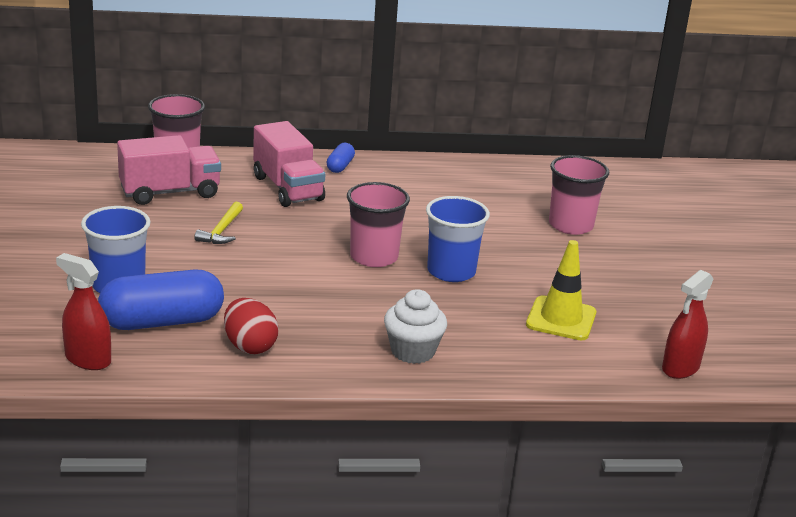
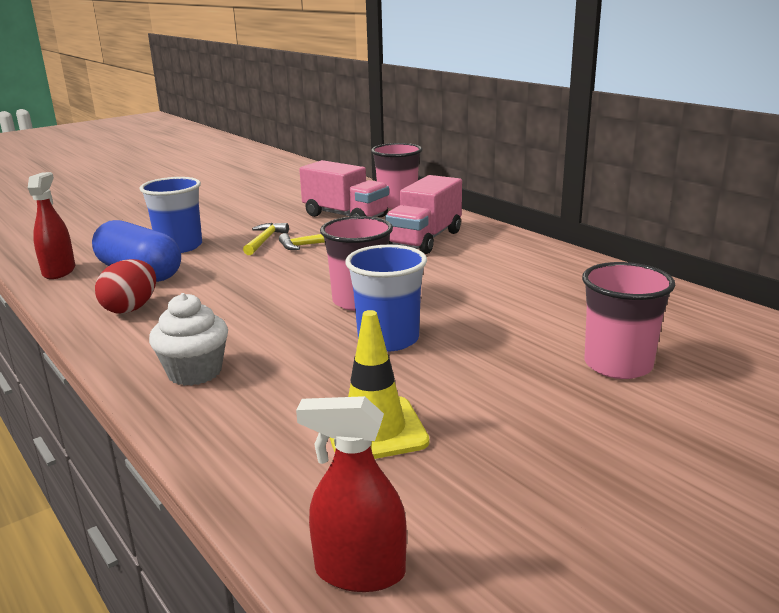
camera: 60 degrees right, 5 degrees down
blue capsule [327,143,355,173] -> none
none -> yellow hammer [243,223,289,255]

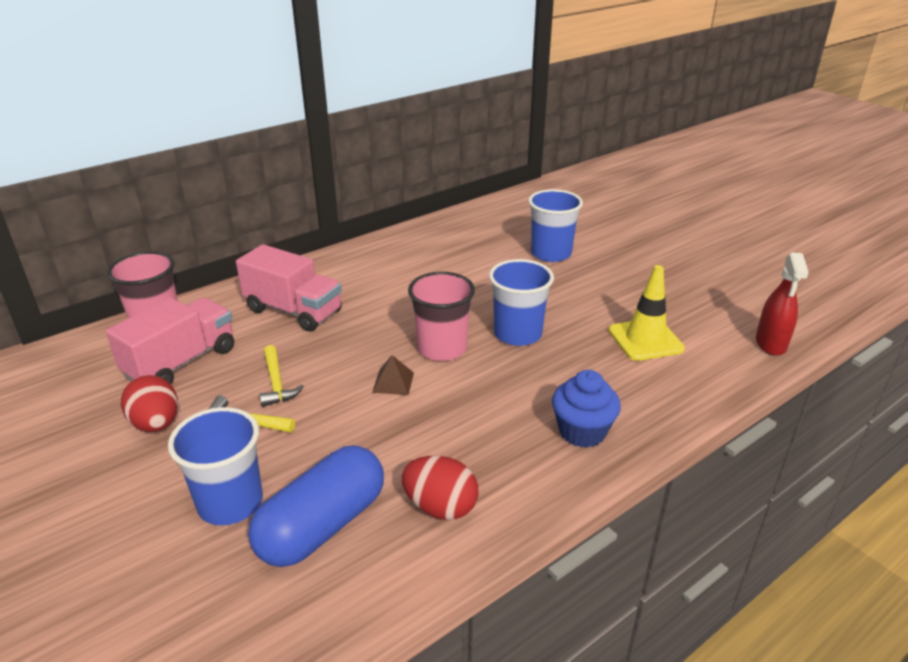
camera: 90 degrees left, 10 degrees up
red spray bottle [28,172,75,279] -> none
white cupcake [149,293,228,386] -> blue cupcake [552,370,621,448]
pink cup [582,262,675,379] -> blue cup [528,189,583,262]
none -> red egg [121,375,178,432]
none -> brown pyramid [372,355,414,395]

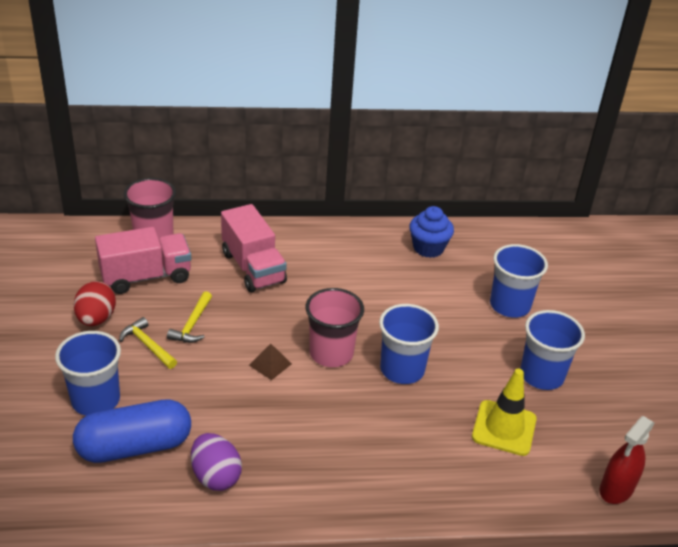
camera: 30 degrees right, 5 degrees up
red egg [402,456,479,520] -> purple egg [191,433,242,491]
blue cupcake [552,370,621,448] -> blue cupcake moved to [409,206,454,258]
none -> blue cup [520,310,585,390]

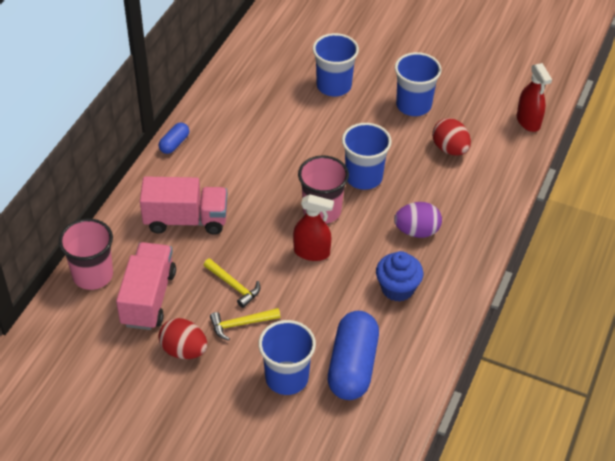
camera: 60 degrees left, 10 degrees up
purple egg [191,433,242,491] -> purple egg moved to [394,202,442,238]
brown pyramid [249,344,292,380] -> red spray bottle [293,194,334,261]
blue cupcake [409,206,454,258] -> blue cupcake moved to [376,251,423,302]
yellow traffic cone [472,368,537,456] -> red egg [432,118,471,155]
none -> blue capsule [159,122,189,154]

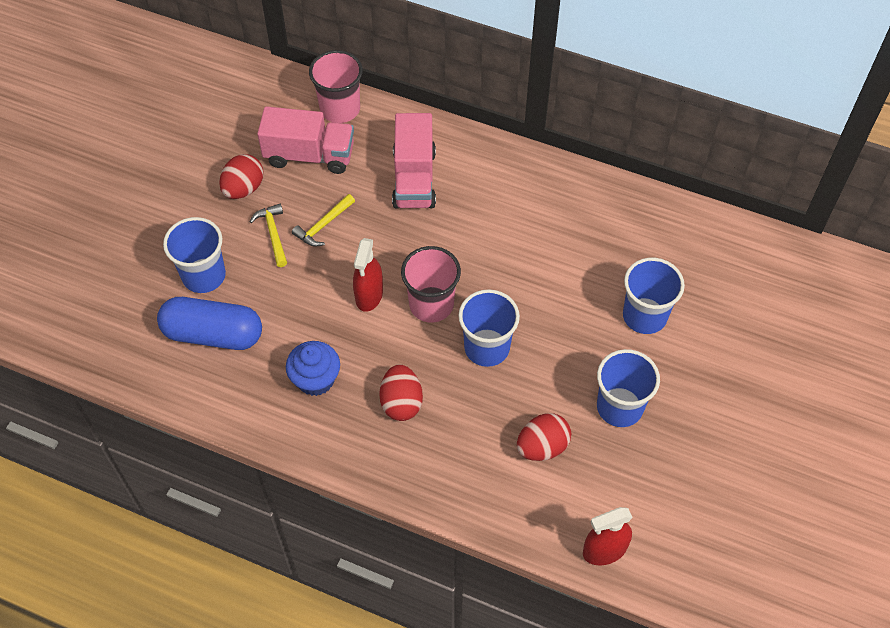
camera: 90 degrees right, 10 degrees up
blue capsule [159,122,189,154] -> none
purple egg [394,202,442,238] -> red egg [379,364,423,421]

